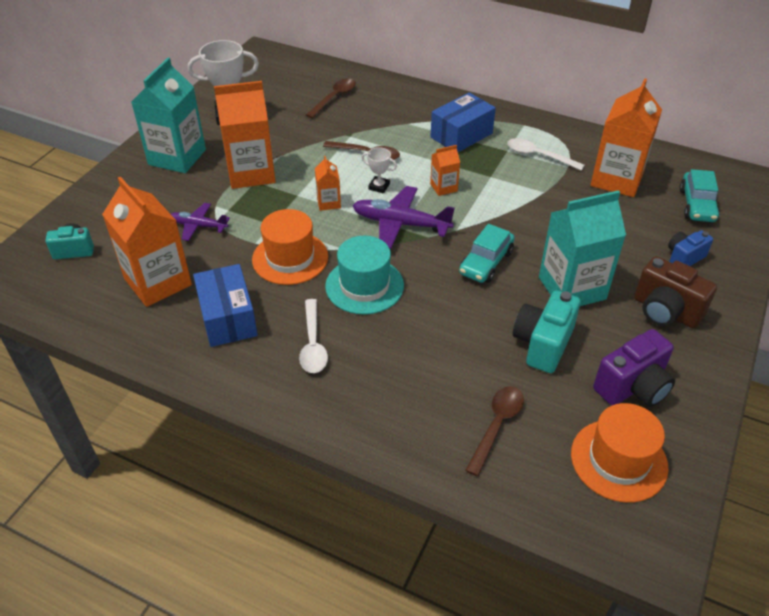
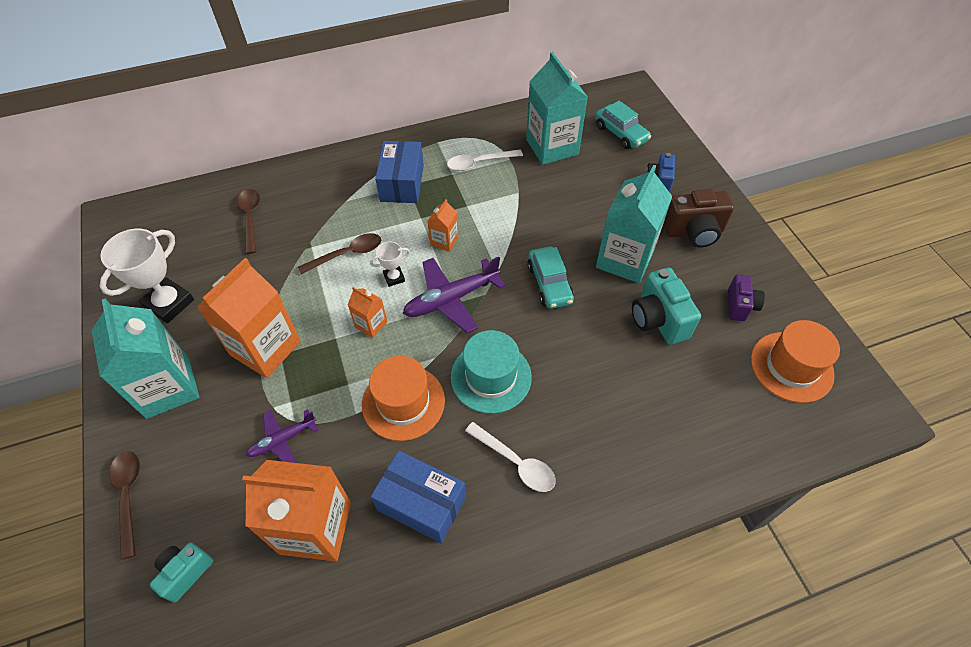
camera: 45 degrees left, 10 degrees up
brown spoon [465,386,524,476] -> brown spoon moved to [109,451,140,560]
orange carton [591,78,662,197] -> turquoise carton [526,52,588,165]
purple camera [593,329,675,407] -> purple camera [728,274,765,321], size x0.63

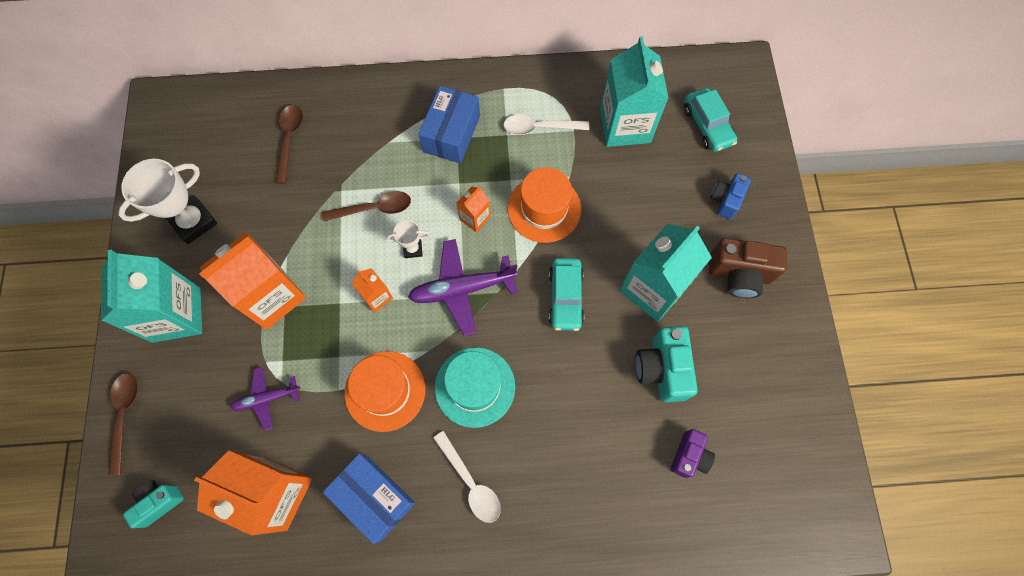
camera: 15 degrees right, 15 degrees up
purple camera [728,274,765,321] -> purple camera moved to [671,429,715,478]
orange hat [751,320,840,403] -> orange hat moved to [508,167,581,243]

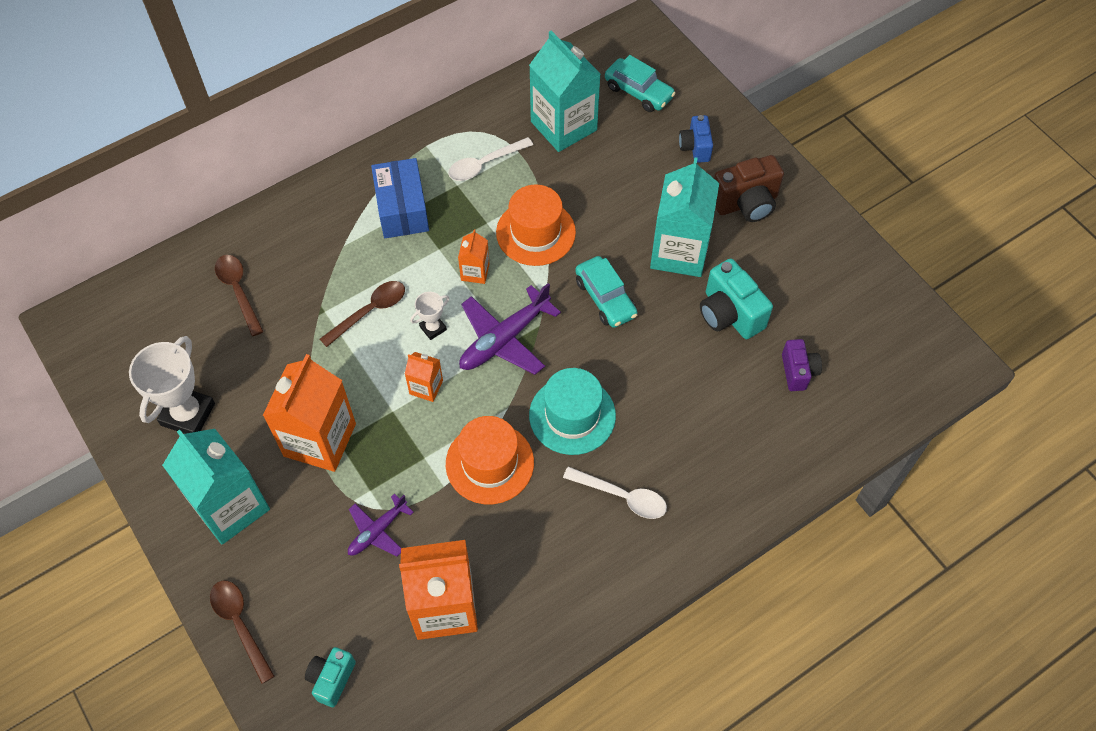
camera: 30 degrees left, 10 degrees down
blue box [323,453,415,544] -> none

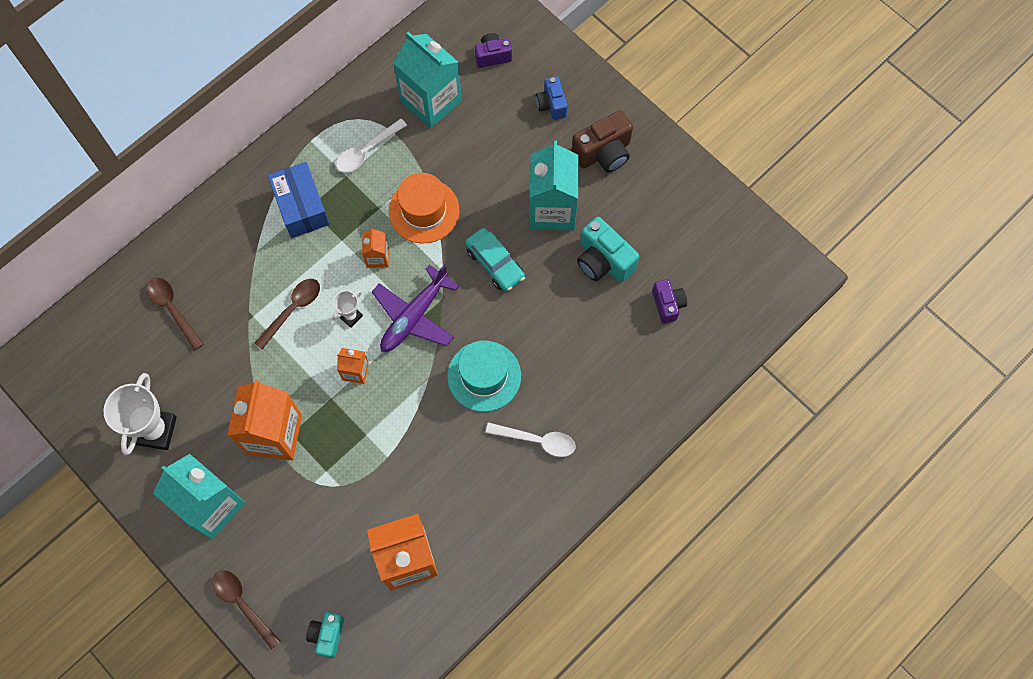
camera: 10 degrees left, 10 degrees up
purple plane [348,494,414,557] -> none
orange hat [446,416,534,504] -> none
turquoise car [605,55,676,112] -> purple camera [475,33,512,68]

